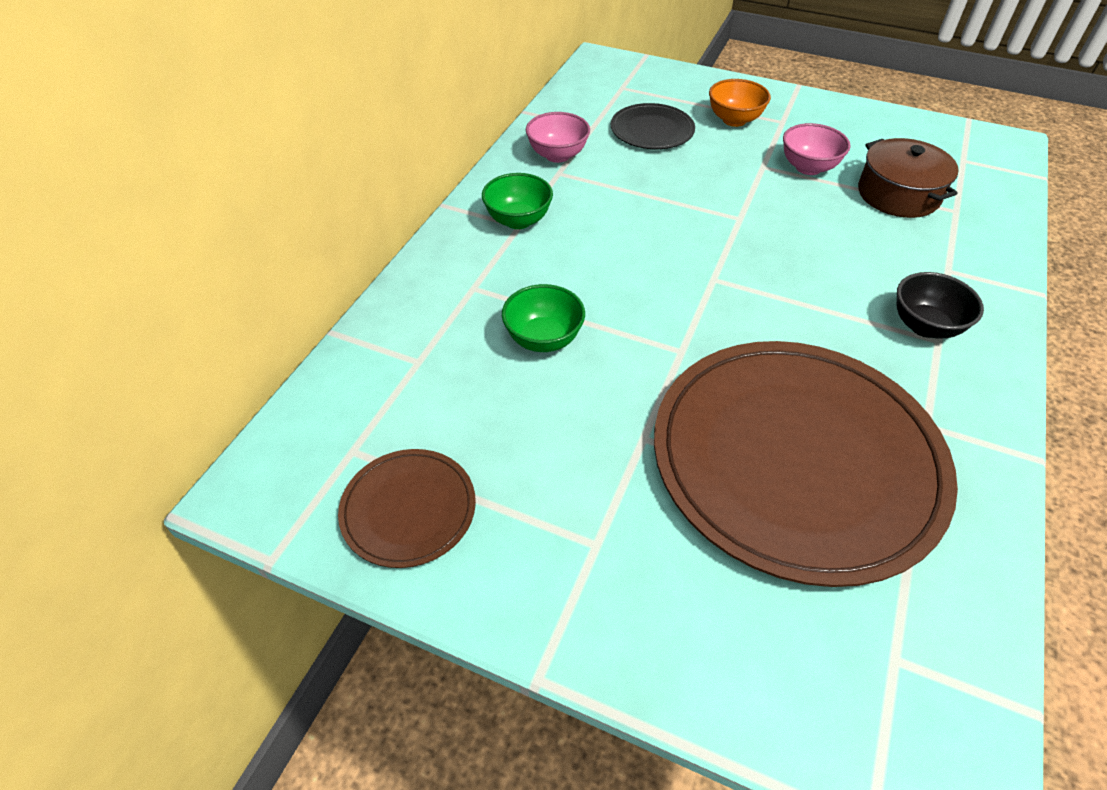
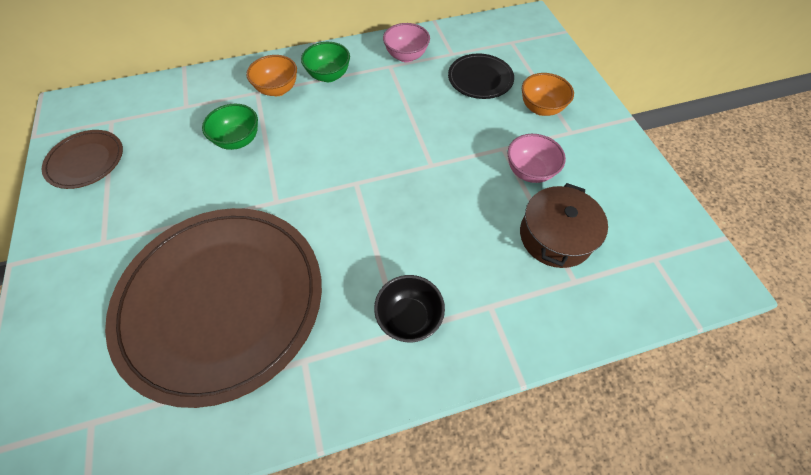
camera: 50 degrees right, 10 degrees up
none -> orange bowl [246,55,297,96]

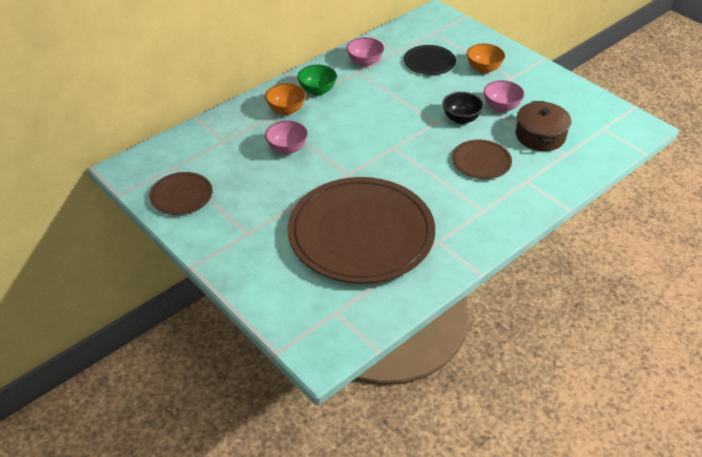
camera: 25 degrees left, 15 degrees down
green bowl [202,104,258,150] -> pink bowl [265,121,308,155]
black bowl [374,275,445,342] -> black bowl moved to [442,92,484,124]
none -> brown plate [452,140,512,179]

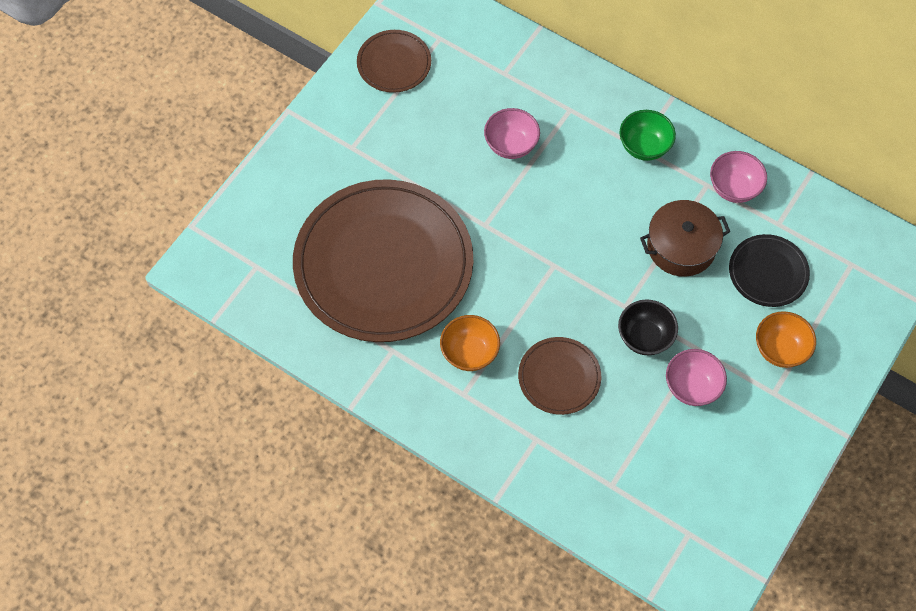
camera: 75 degrees right, 20 degrees up
orange bowl [265,83,306,115] -> orange bowl moved to [440,315,500,371]
brown pot [515,101,571,151] -> brown pot moved to [640,200,730,277]

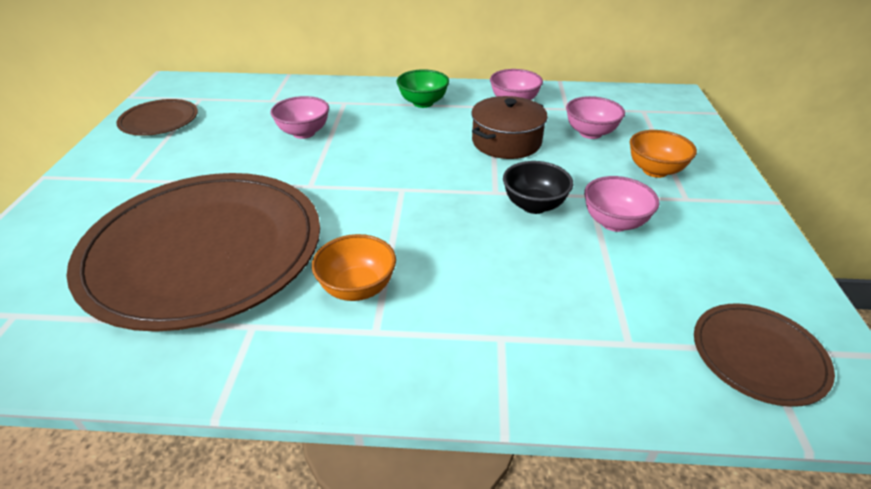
camera: 30 degrees left, 25 degrees down
brown plate [518,337,601,415] -> brown plate moved to [694,303,835,407]
black plate [729,234,810,307] -> pink bowl [566,96,625,139]

